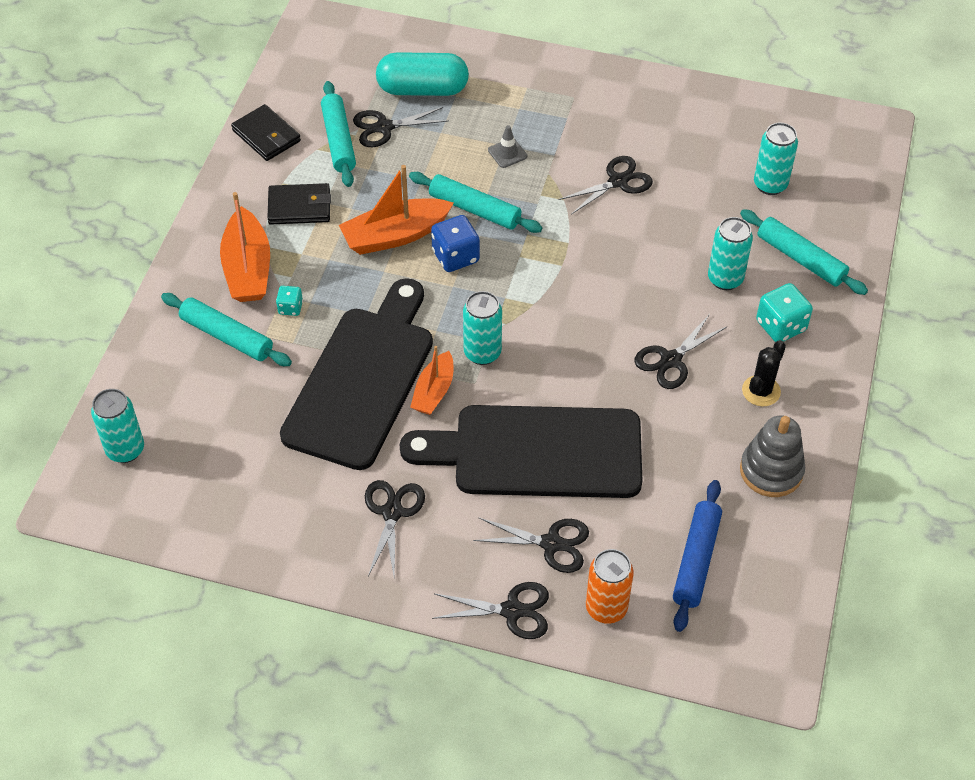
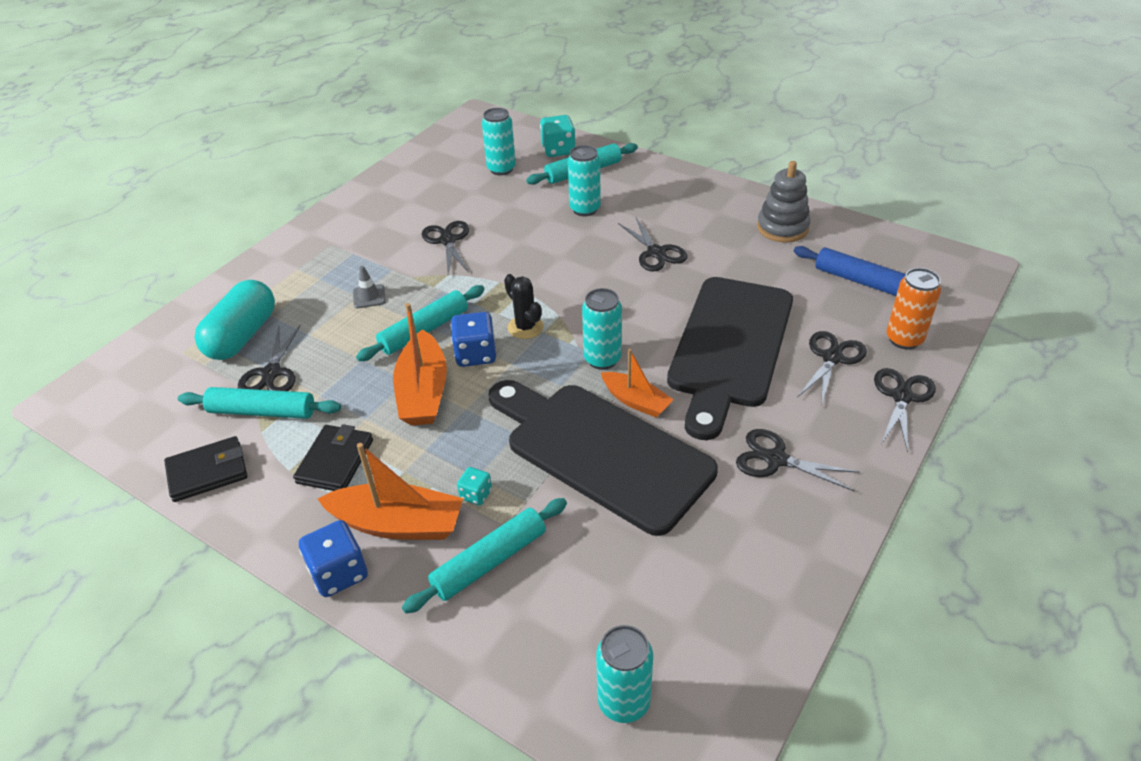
camera: 70 degrees left, 10 degrees down
black cactus [742,340,786,406] -> black cactus moved to [504,274,544,339]
turquoise dice [756,283,813,342] -> turquoise dice moved to [540,115,576,157]
none -> blue dice [299,520,368,597]

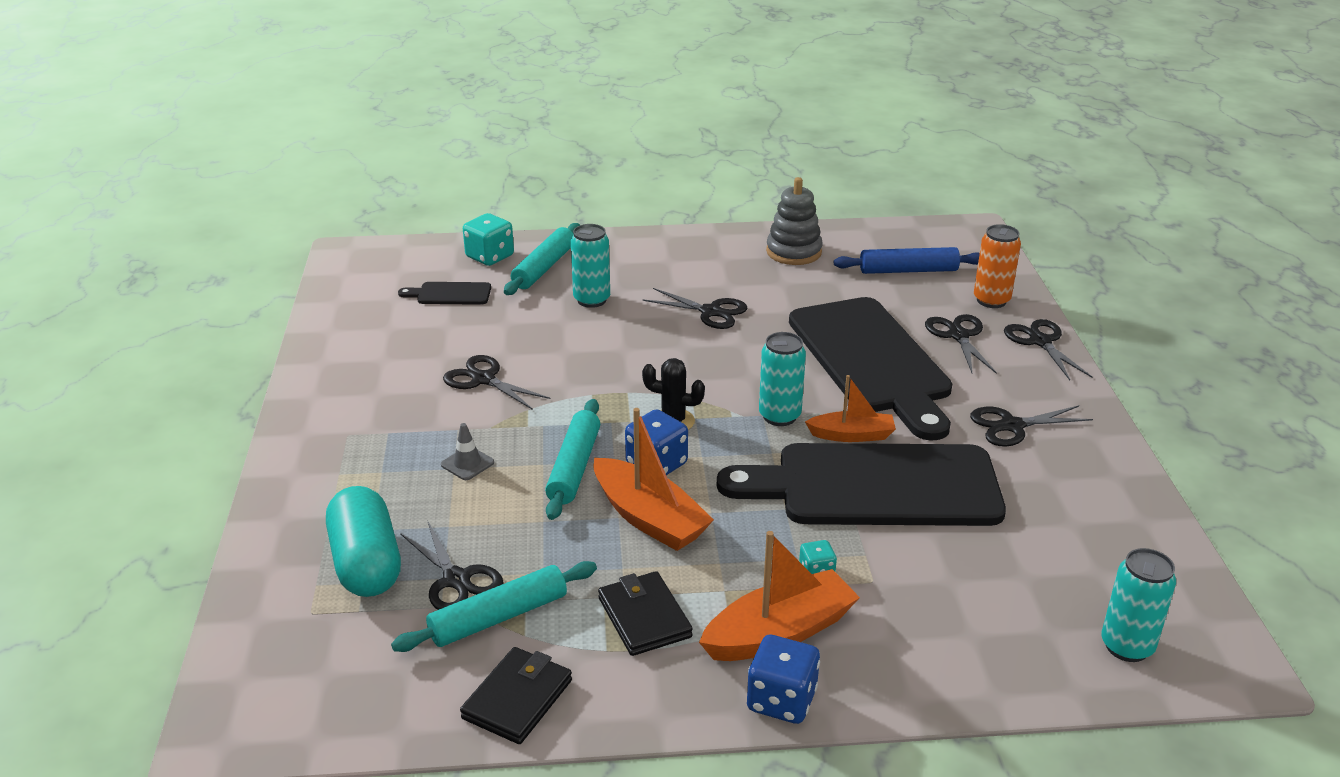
camera: 40 degrees left, 10 degrees down
turquoise rolling pin [402,498,567,614] -> none
turquoise can [482,108,516,175] -> black cutting board [398,282,491,305]

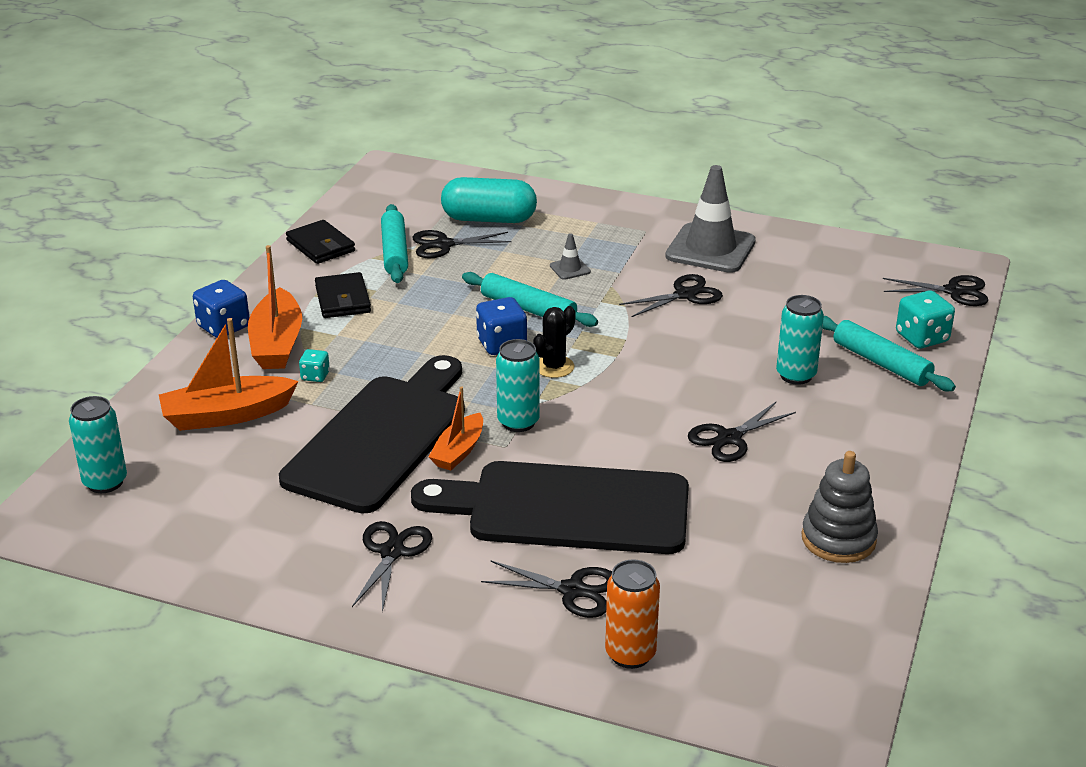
camera: 115 degrees right, 0 degrees up
black cutting board [398,282,491,305] -> none
orange boat [594,408,714,551] -> orange boat moved to [159,318,299,431]
black wallet [598,571,693,656] -> black wallet turned 75 degrees clockwise [315,272,371,318]
blue rolling pin [834,247,980,274] -> none
black scissors [1004,319,1092,380] -> black scissors moved to [883,275,988,306]
none -> grey traffic cone [665,165,756,273]

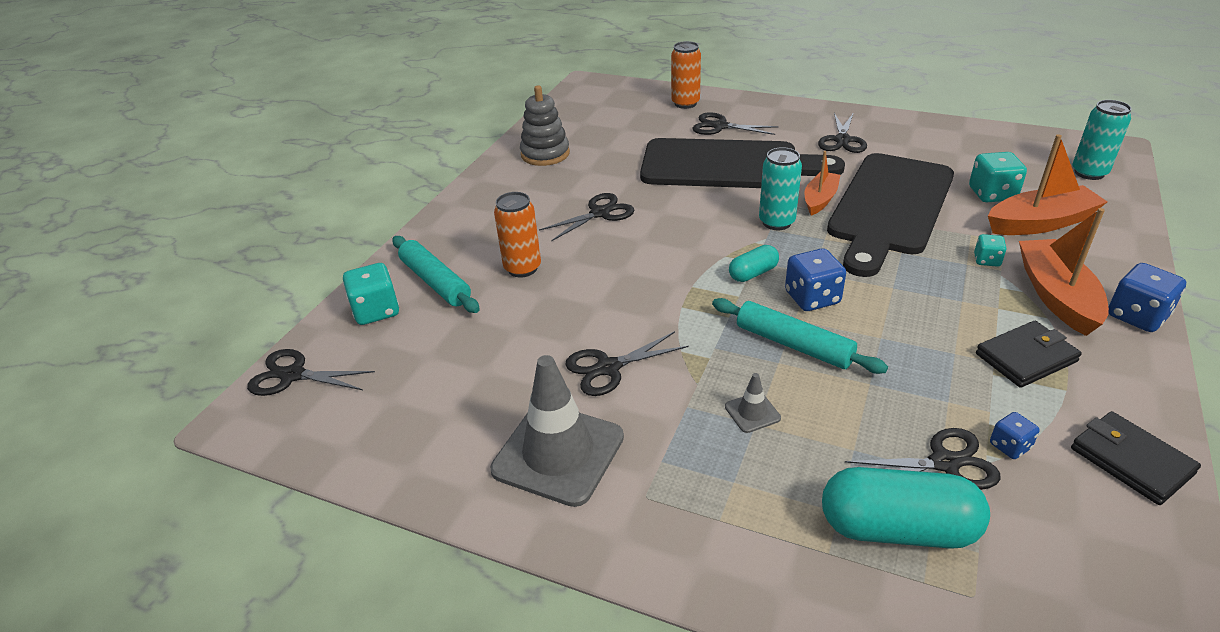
camera: 175 degrees left, 5 degrees up
black wallet [315,272,371,318] -> black wallet turned 75 degrees clockwise [976,321,1082,388]
turquoise rolling pin [381,204,408,283] -> blue dice [990,412,1040,459]
black cactus [533,306,576,378] -> turquoise capsule [729,245,779,282]
turquoise can [776,295,824,385] -> orange can [494,192,541,277]
none -> turquoise dice [969,152,1027,202]

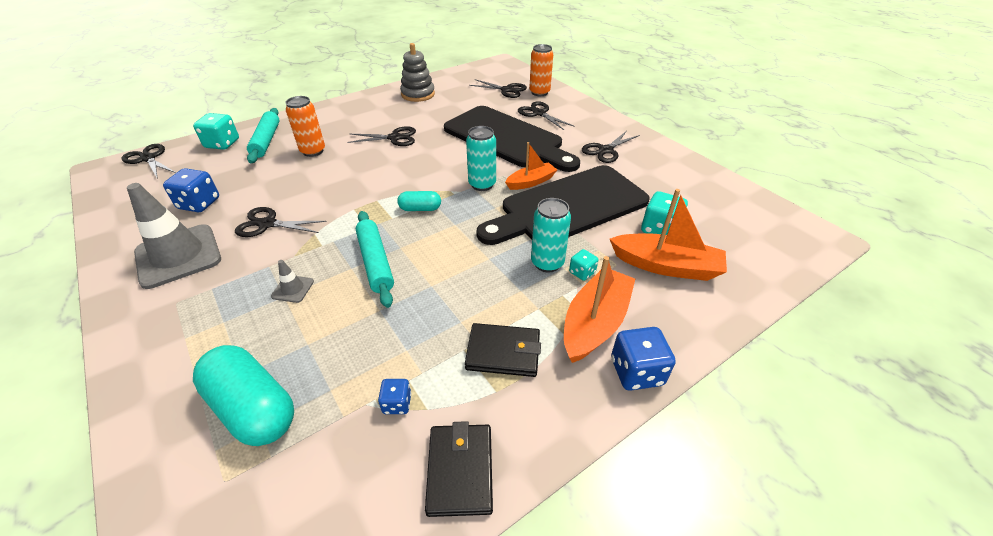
camera: 30 degrees right, 5 degrees up
blue dice [785,248,846,311] -> blue dice moved to [163,168,219,212]
black scissors [845,428,1000,490] -> black scissors moved to [469,79,527,98]
turquoise can [1072,100,1132,180] -> turquoise can moved to [531,198,571,273]

